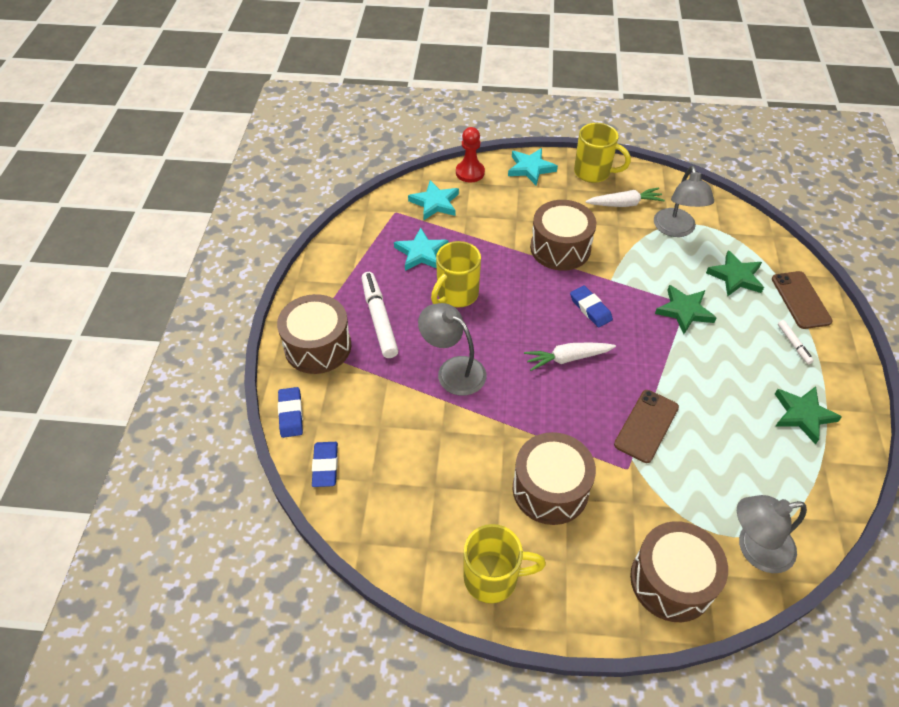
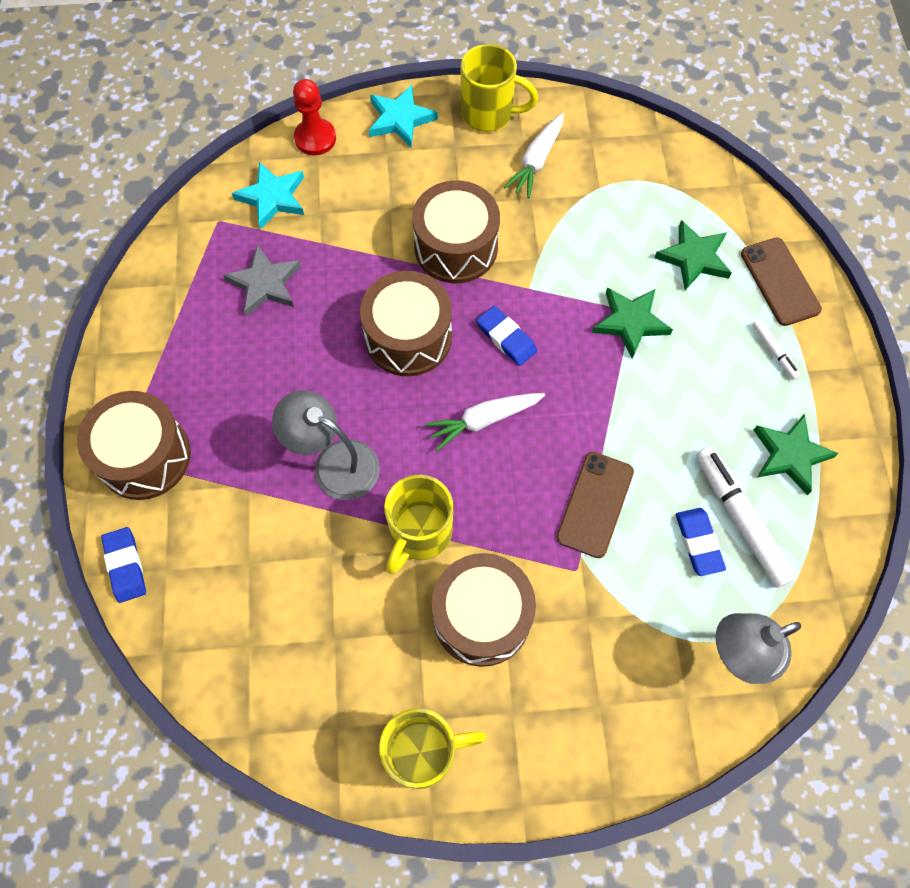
camera: 10 degrees left, 15 degrees up
blue eraser [312,442,338,487] -> blue eraser moved to [676,508,726,576]
white marker [362,272,398,358] -> white marker moved to [696,446,796,588]
turquoise star [394,228,449,271] -> grey star [223,245,301,317]
yellow mug [431,241,481,308] -> yellow mug moved to [384,475,453,574]
white carrot [585,187,665,207] -> white carrot turned 135 degrees clockwise [504,113,564,198]
brown drum [630,521,728,622] -> brown drum moved to [360,271,452,376]
grey lamp [654,166,714,237] -> none

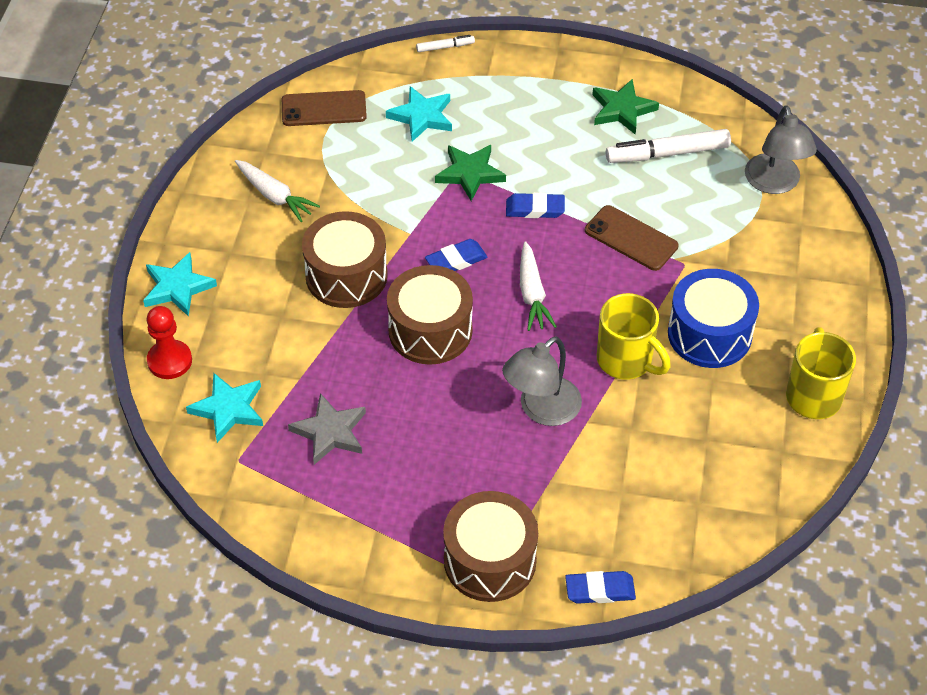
camera: 75 degrees left, 15 degrees down
brown drum [432,553,536,667] -> blue drum [668,269,759,368]
yellow mug [460,44,538,132] -> none
green star [654,220,732,290] -> turquoise star [386,86,452,142]
blue eraser [676,508,726,576] -> blue eraser moved to [506,193,565,218]
brown phone [741,238,822,326] -> brown phone moved to [282,90,367,126]
white marker [752,319,800,380] -> white marker moved to [416,35,475,52]

